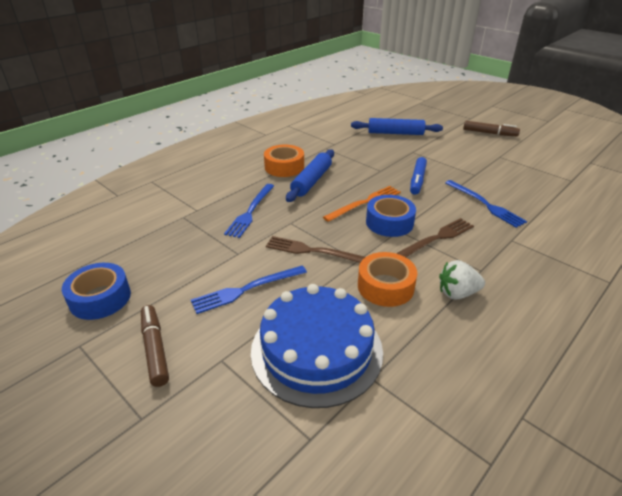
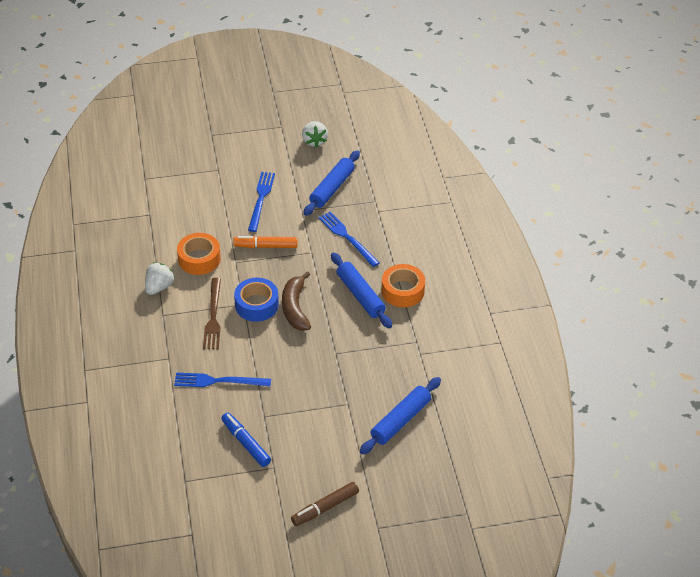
camera: 125 degrees right, 10 degrees up
blue tape [62,263,131,320] -> white strawberry [302,121,328,148]
brown marker [141,305,169,387] -> none
blue cake [251,284,383,408] -> none
brown fork [266,236,365,263] -> orange marker [233,236,297,248]
orange fork [323,186,401,222] -> brown banana [282,271,311,331]
blue marker [410,157,427,195] -> blue marker moved to [221,413,271,467]
none -> blue rolling pin [303,150,360,216]

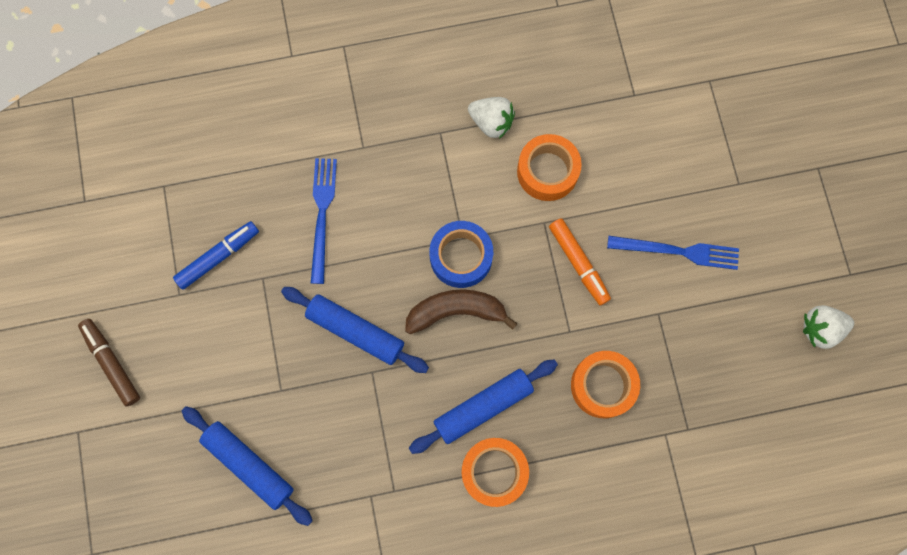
camera: 90 degrees right, 30 degrees up
brown fork [203,278,221,349] -> none
orange marker [233,236,297,248] -> orange marker turned 150 degrees clockwise [549,218,611,305]
blue rolling pin [303,150,360,216] -> blue rolling pin moved to [281,287,429,373]
blue fork [319,212,380,267] -> orange tape [571,351,640,418]

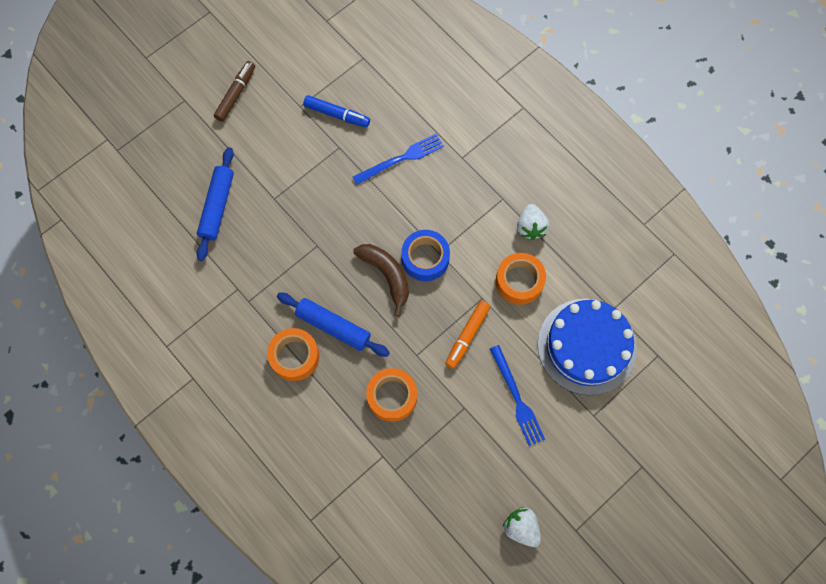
camera: 60 degrees right, 5 degrees down
blue rolling pin [281,287,429,373] -> none
none -> blue cake [538,299,637,395]

